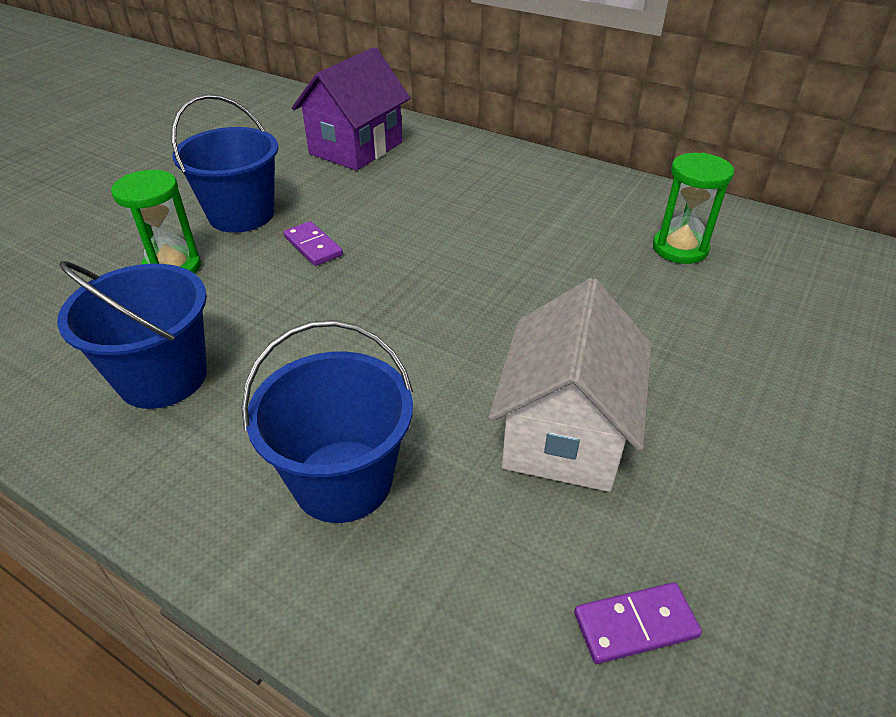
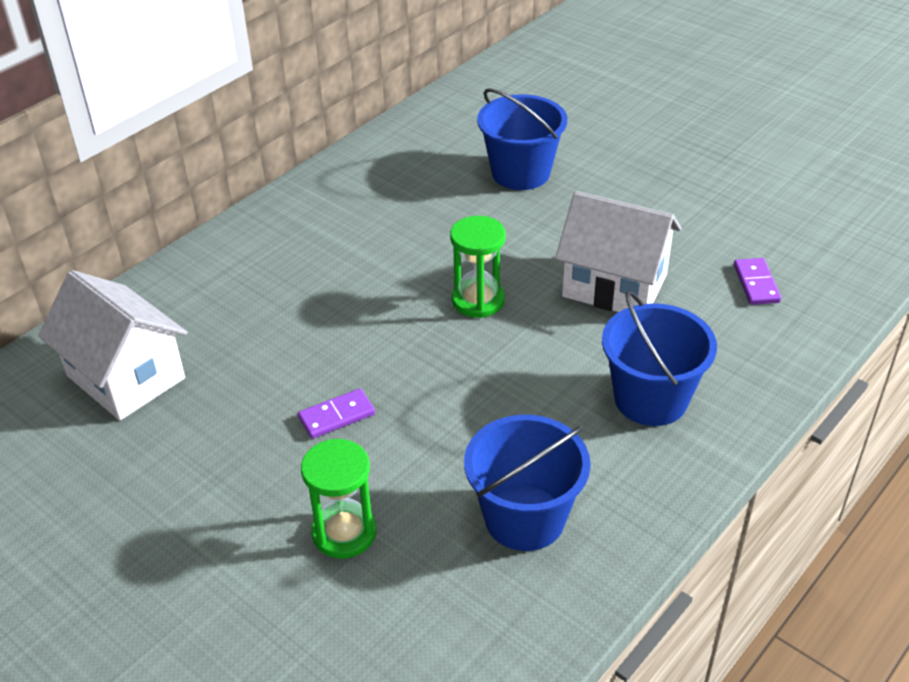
camera: 80 degrees left, 0 degrees up
blue bucket [172,94,279,233] -> blue bucket moved to [477,88,567,190]
purple house [292,47,410,171] -> white house [38,270,188,420]
green hourglass [653,153,734,264] -> green hourglass moved to [450,216,506,318]

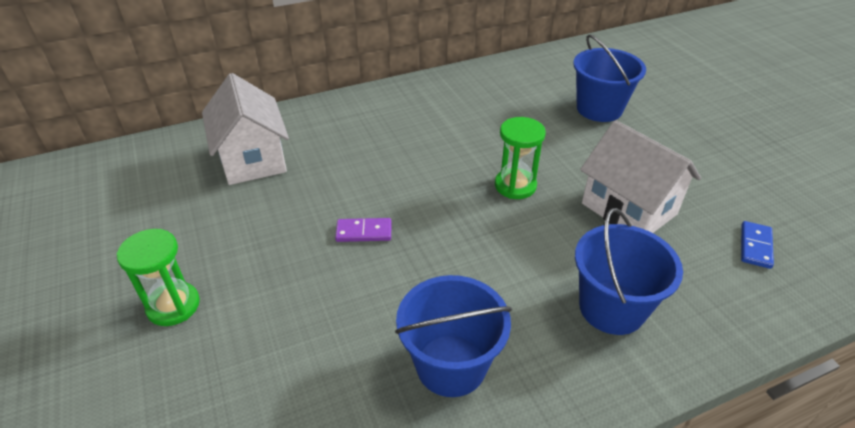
camera: 25 degrees right, 0 degrees up
green hourglass [301,439,376,559] -> green hourglass moved to [117,229,200,326]
purple domino [734,258,781,305] -> blue domino [741,221,774,269]

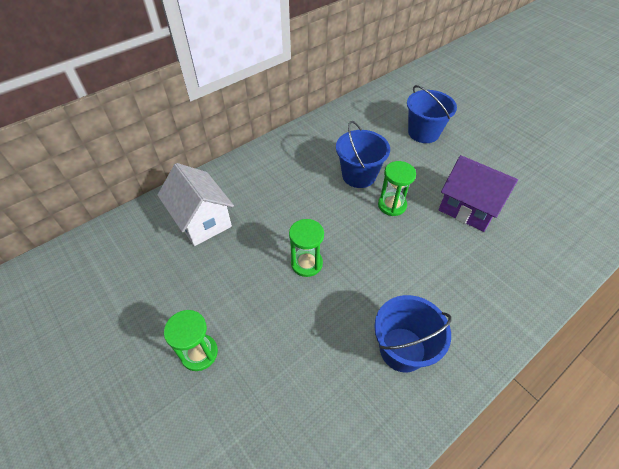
camera: 15 degrees left, 10 degrees up
purple domino [335,218,391,242] -> green hourglass [289,219,324,277]
blue bucket [575,208,683,335] -> blue bucket moved to [336,121,390,188]
white house [580,120,701,233] -> purple house [439,155,518,232]
blue domino [741,221,774,269] -> none

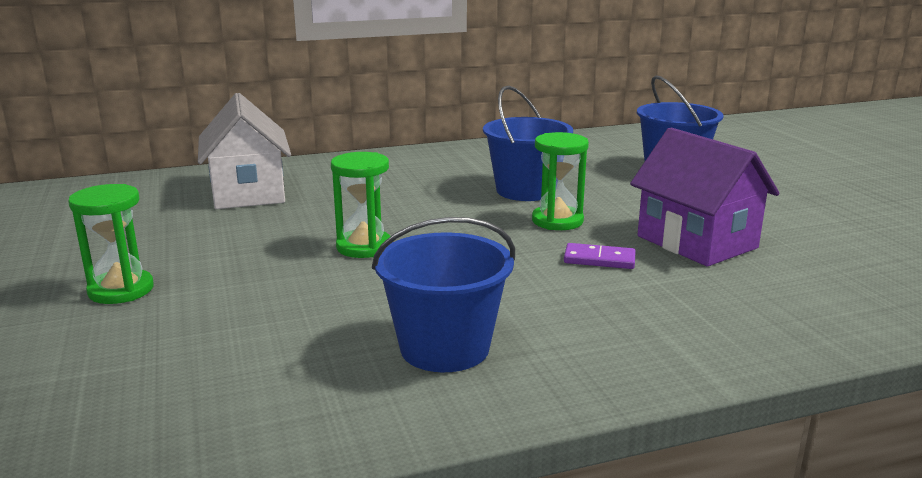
camera: 20 degrees right, 30 degrees down
none -> purple domino [564,243,636,269]

